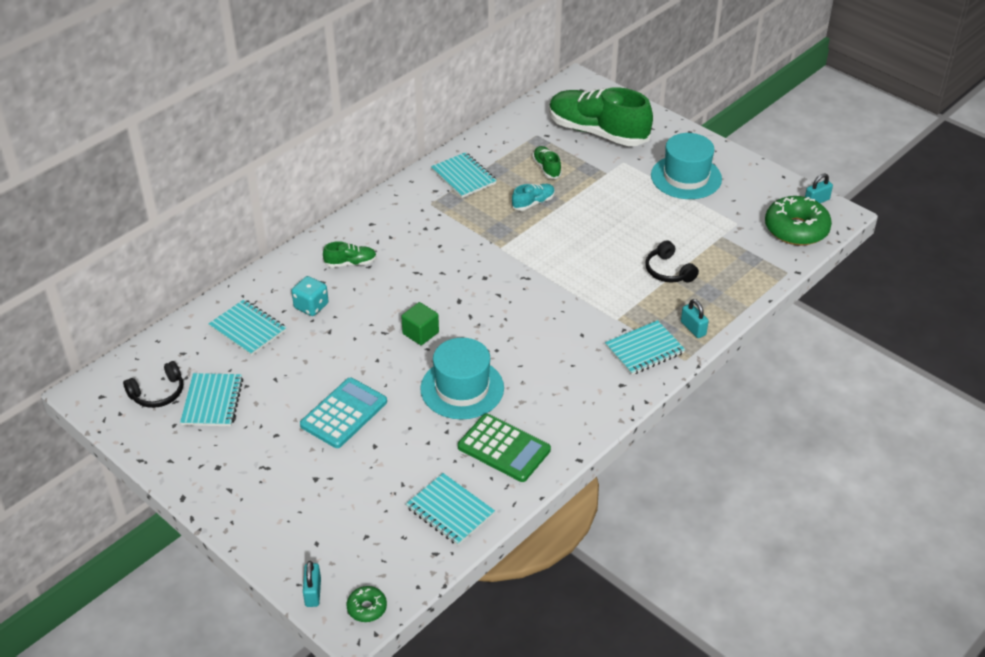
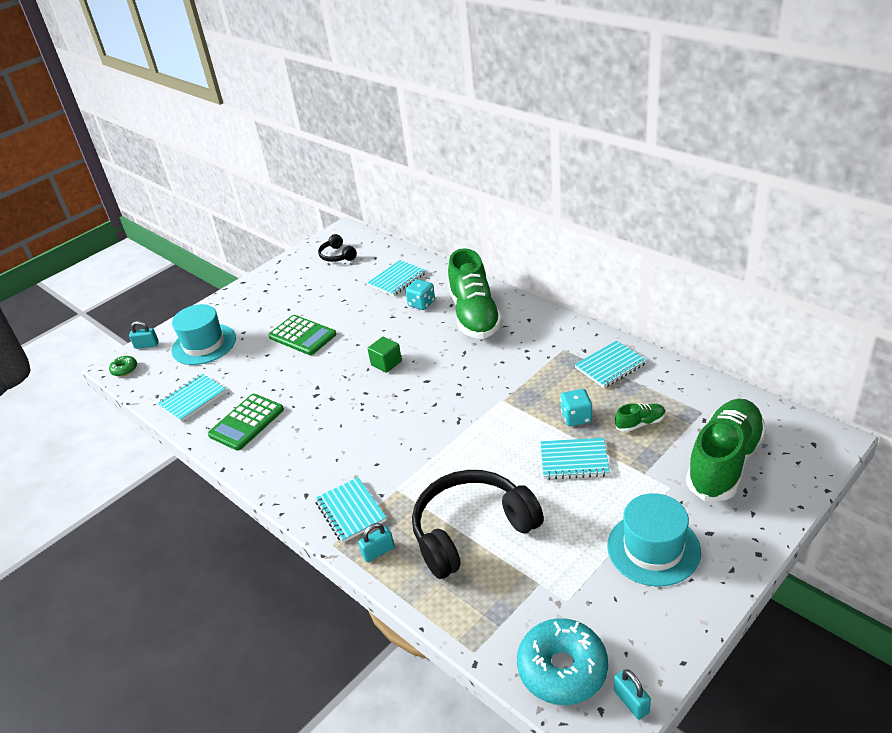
camera: 95 degrees right, 5 degrees down
turquoise notebook [180,373,243,426] -> turquoise notebook moved to [541,438,610,480]
turquoise calculator [300,378,387,448] -> green calculator [268,315,336,355]
green shoe [323,241,377,268] -> green shoe [448,248,502,339], size x2.36
turquoise hat [420,338,504,419] -> turquoise hat moved to [171,304,236,365]
turquoise shoe [512,184,555,211] -> turquoise dice [560,389,592,426]
black headphones [645,240,699,283] -> black headphones [412,470,544,579], size x2.11
green donut [765,196,832,246] -> turquoise donut [517,618,608,705]

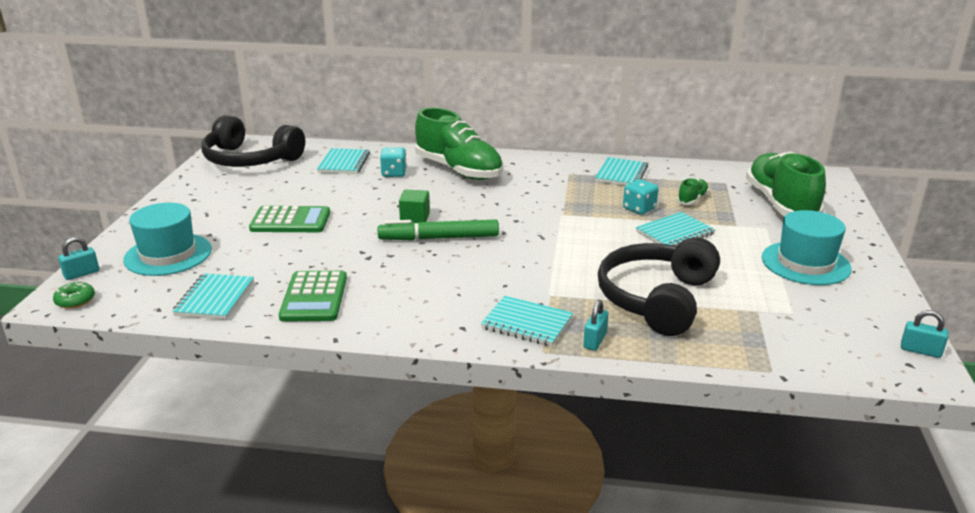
camera: 40 degrees left, 10 degrees down
black headphones [318,234,357,262] -> black headphones [201,115,305,167], size x2.11
turquoise donut [517,618,608,705] -> none
none -> green marker [378,220,499,241]

